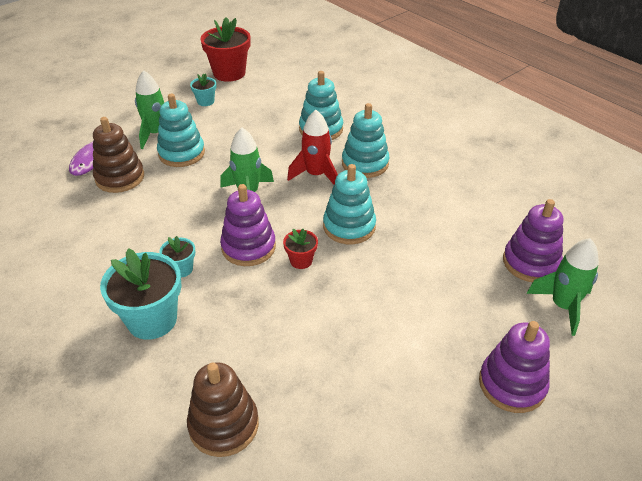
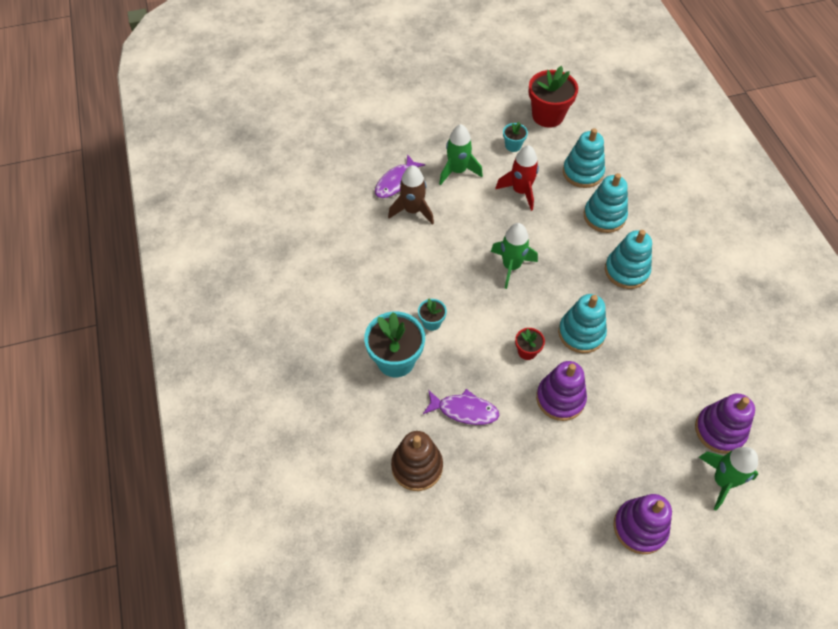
camera: 25 degrees right, 15 degrees up
brown stacking toy [93,117,144,193] -> brown rocket [388,165,434,225]
turquoise stacking toy [157,93,205,167] -> turquoise stacking toy moved to [563,128,605,188]
purple stacking toy [220,184,276,266] -> purple stacking toy moved to [536,361,587,421]
red rocket [287,110,338,185] -> red rocket moved to [495,145,539,211]
none -> purple fish [423,389,499,425]

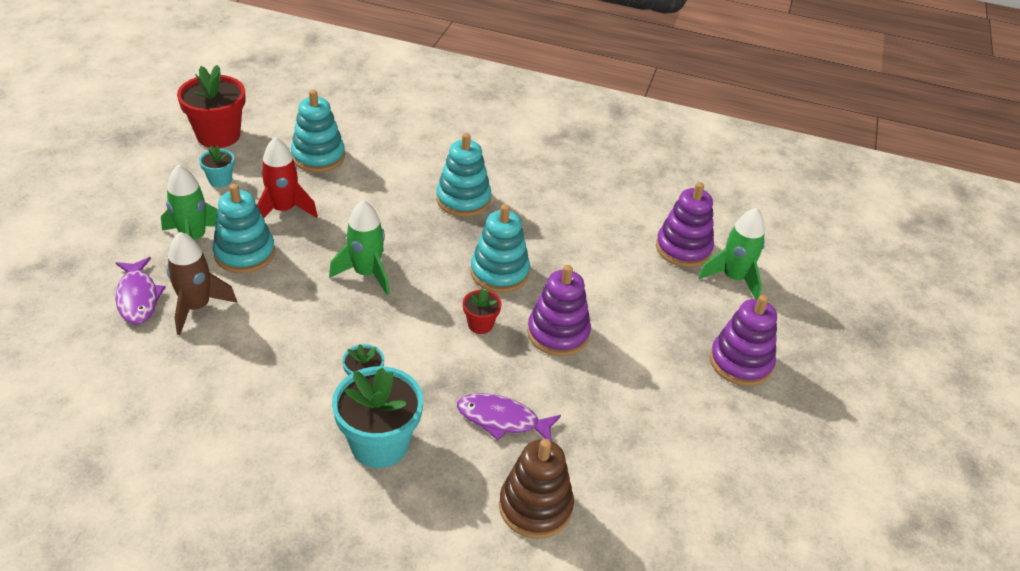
camera: 60 degrees left, 15 degrees down
purple fish [423,389,499,425] -> purple fish turned 120 degrees counterclockwise [457,393,561,441]
turquoise stacking toy [584,173,628,233] -> turquoise stacking toy moved to [213,184,275,273]

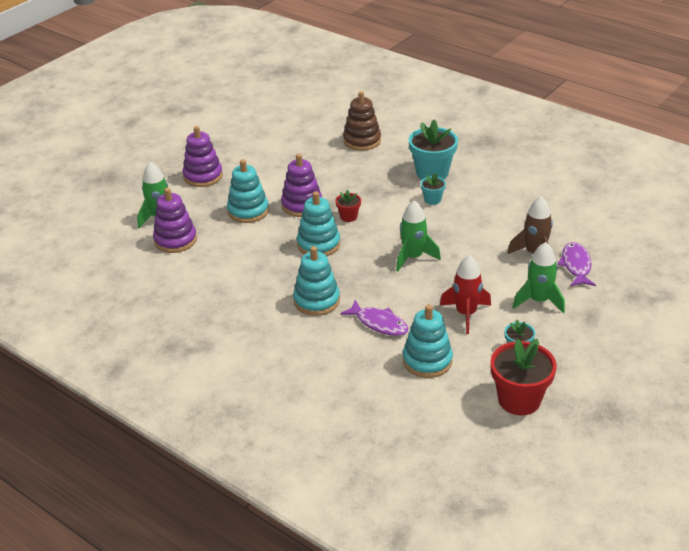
camera: 155 degrees left, 5 degrees down
turquoise stacking toy [213,184,275,273] -> turquoise stacking toy moved to [227,159,269,223]
purple fish [457,393,561,441] -> purple fish moved to [340,300,409,336]

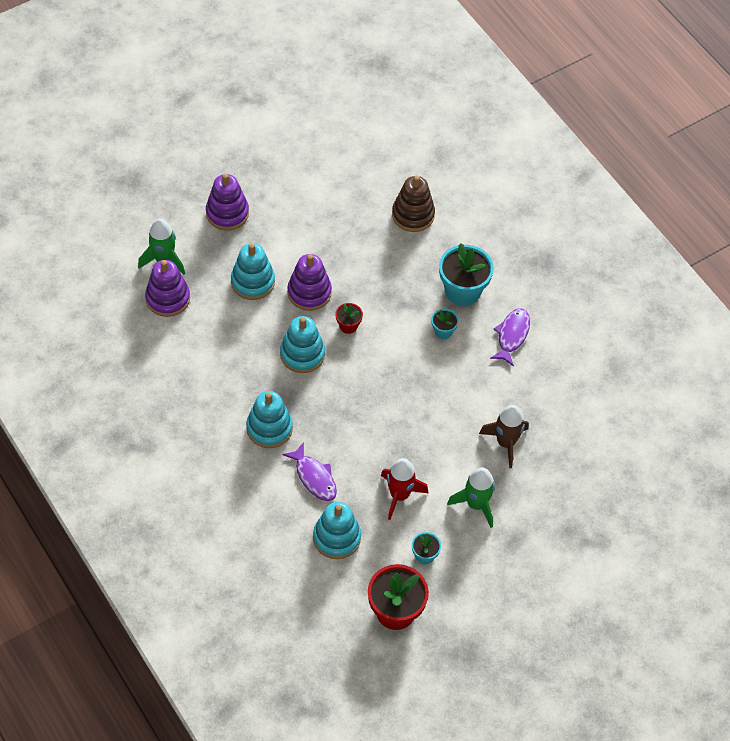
camera: 15 degrees right, 20 degrees up
green rocket [396,200,441,272] -> none
purple fish [557,242,596,286] -> purple fish moved to [490,308,530,367]

